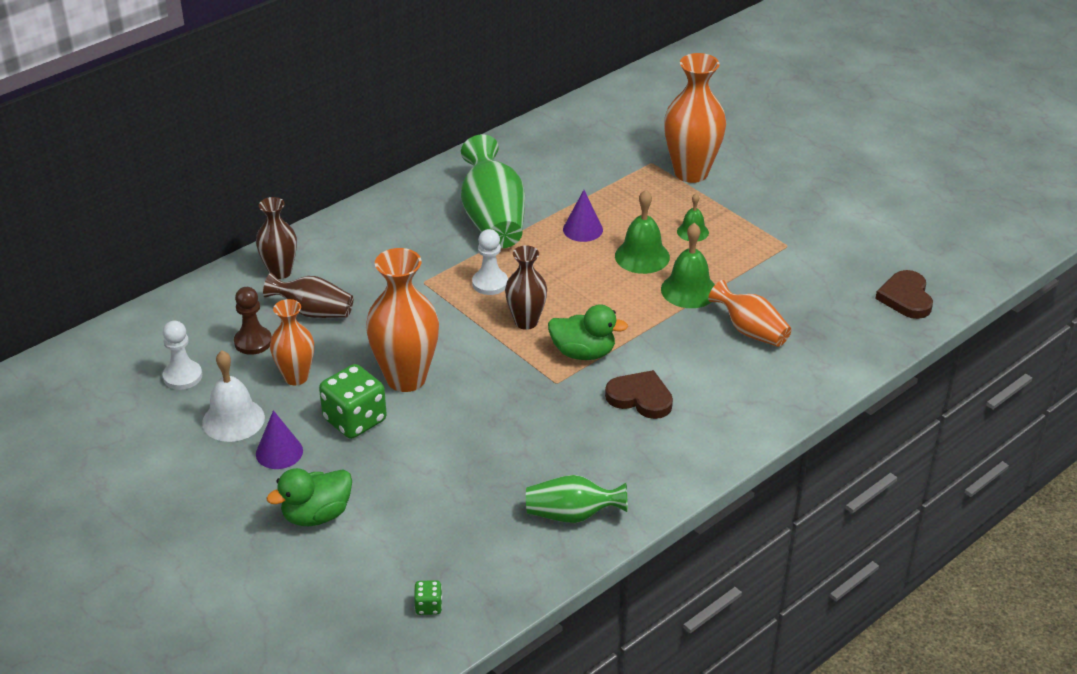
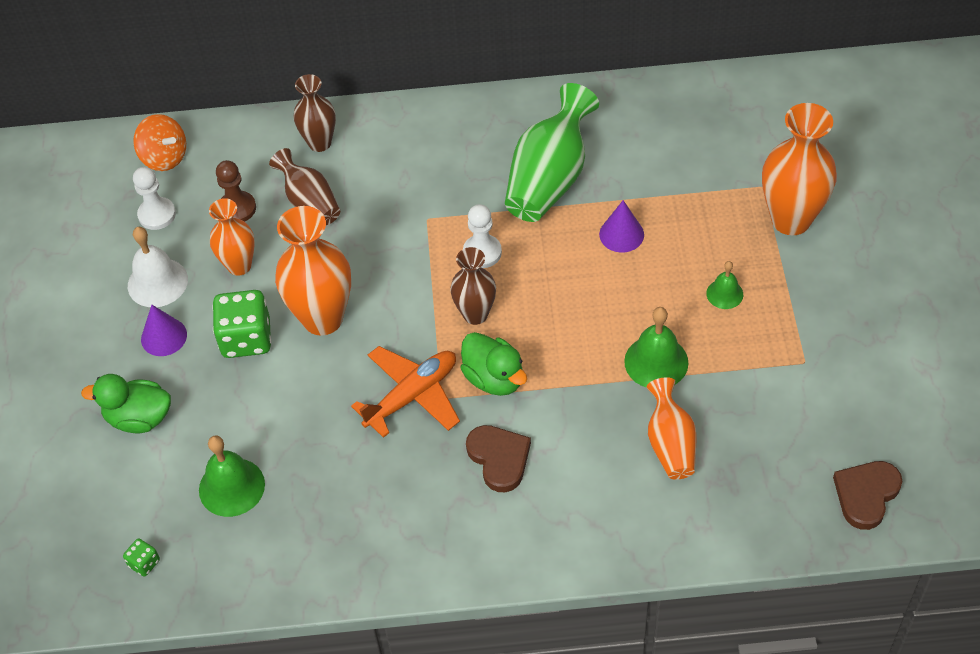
camera: 40 degrees right, 15 degrees up
green vase [526,475,628,523] -> none
green bell [615,190,670,274] -> green bell moved to [199,435,265,517]
none -> orange spinning top [133,114,186,171]
none -> orange plane [351,346,460,438]

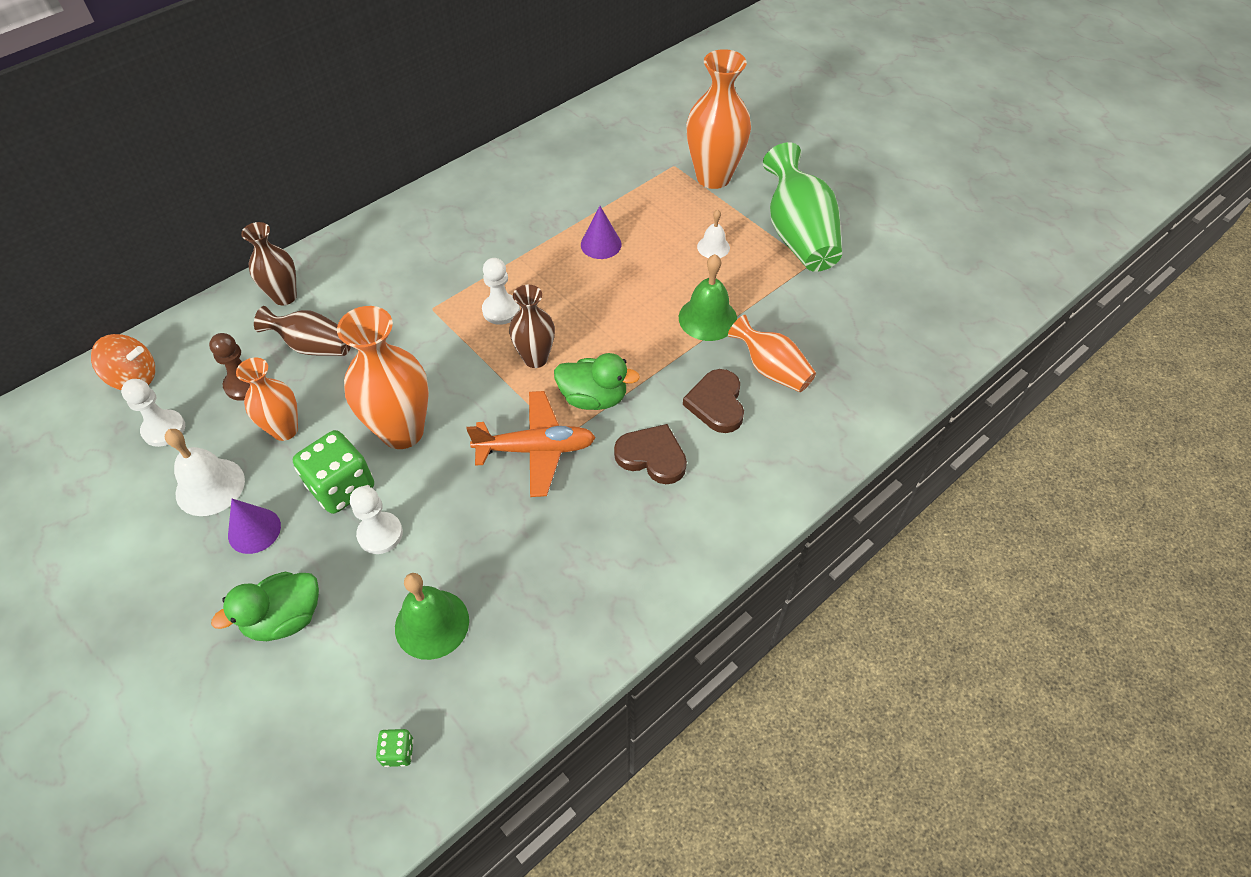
camera: 40 degrees left, 0 degrees up
orange plane [351,346,460,438] -> orange plane turned 75 degrees clockwise [467,391,596,497]
green vase [505,83,599,222] -> green vase moved to [763,142,842,272]
green bell [706,261,743,309] -> white bell [697,209,730,258]
brown heart [833,461,903,530] -> brown heart moved to [683,369,744,433]
none -> white pawn [350,486,403,554]

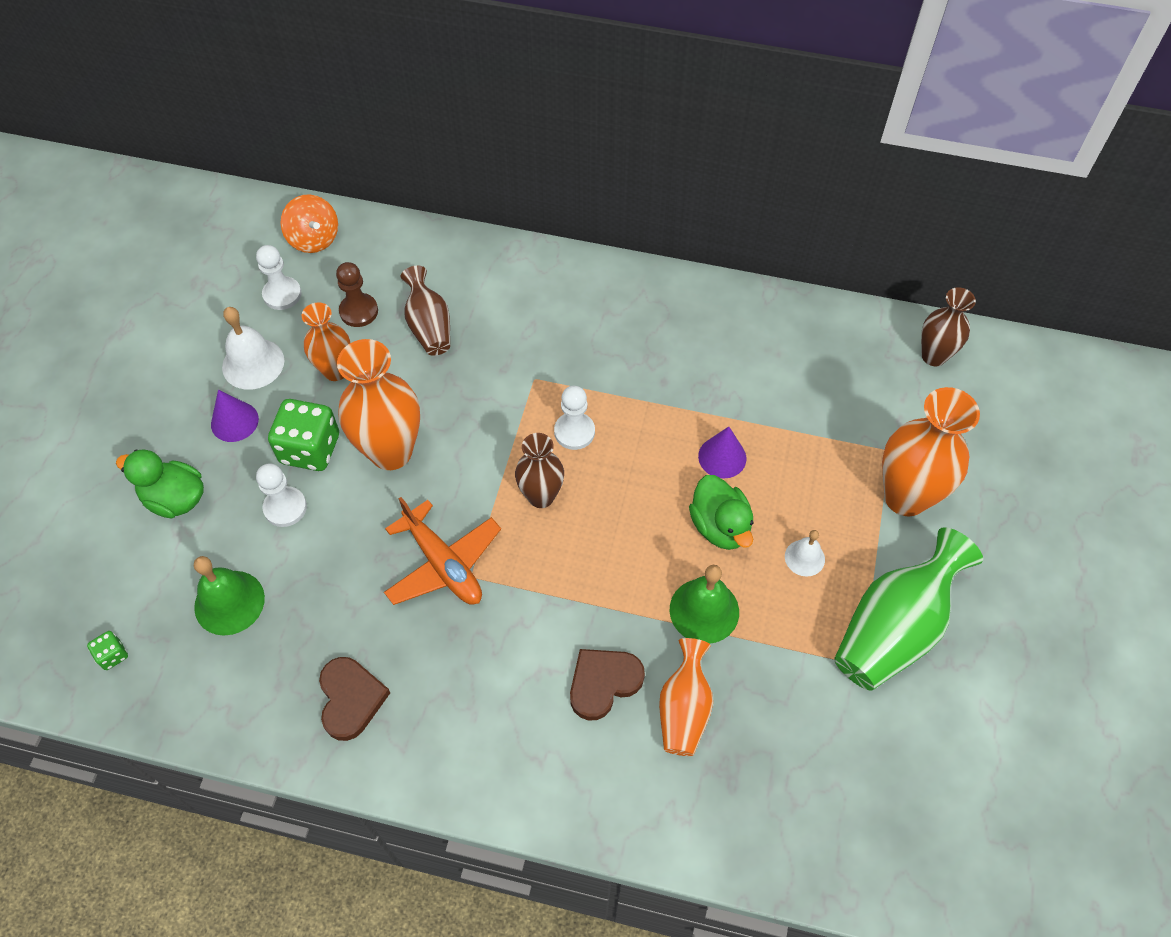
camera: 55 degrees right, 5 degrees up
brown vase [241,222,297,305] -> brown vase moved to [921,287,976,366]
green duck [554,353,640,410] -> green duck moved to [689,475,754,550]
brown heart [614,424,687,484] -> brown heart moved to [319,657,390,741]

